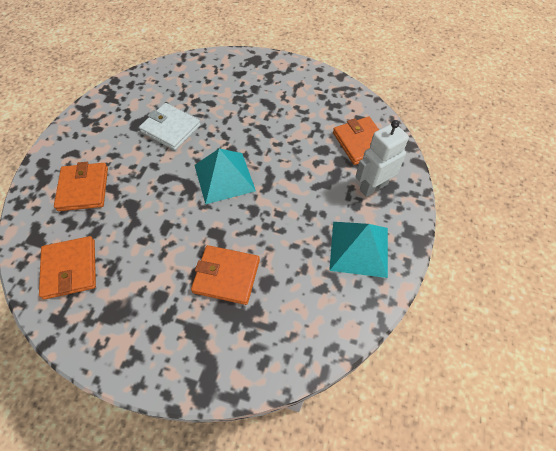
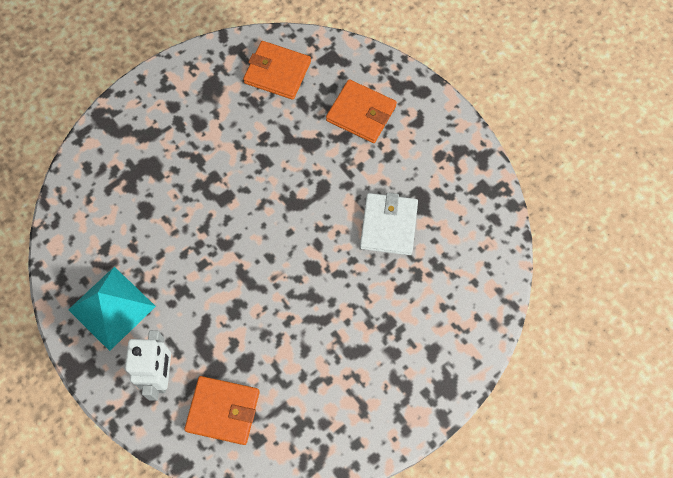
camera: 125 degrees right, 10 degrees up
white wallet [139,103,201,150] -> white wallet turned 60 degrees counterclockwise [360,193,418,255]
orange wallet [191,245,260,305] -> none
turquoise pyramid [194,148,256,205] -> none

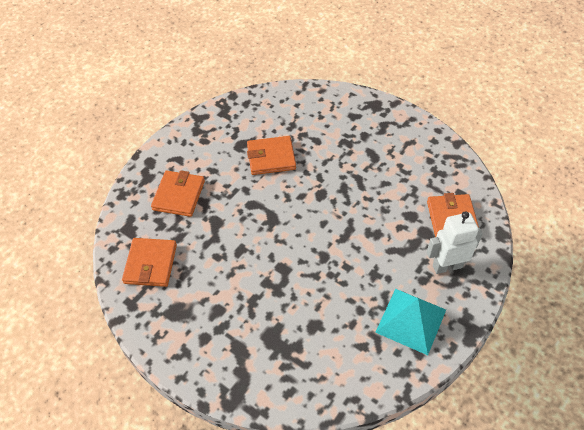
camera: 105 degrees left, 15 degrees down
white wallet [360,193,418,255] -> orange wallet [247,136,296,175]

